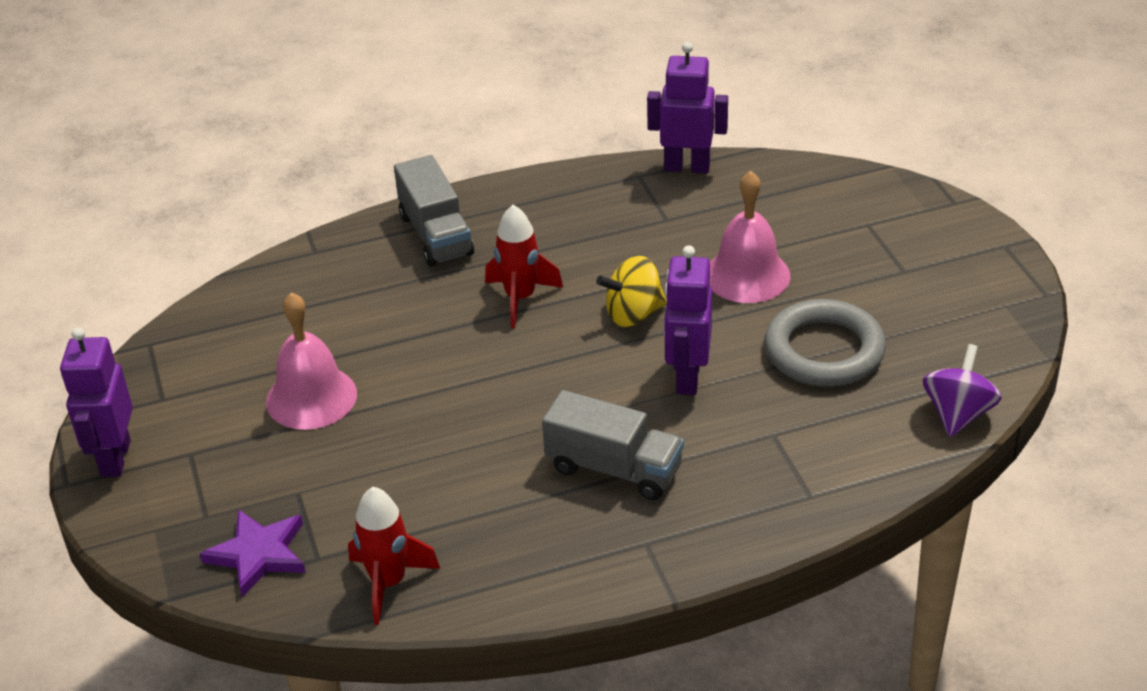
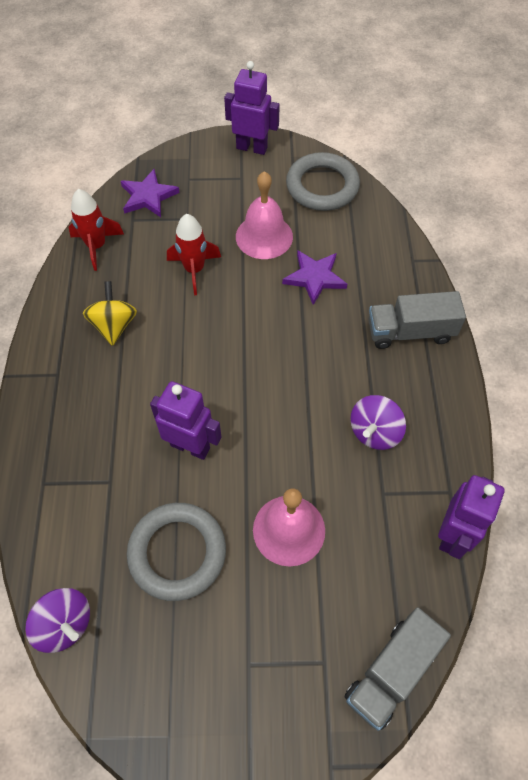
camera: 105 degrees right, 20 degrees up
red rocket [485,205,563,328] -> red rocket moved to [167,214,221,295]
grey truck [542,390,684,500] -> grey truck moved to [345,607,451,731]
yellow spinning top [596,256,667,327] -> yellow spinning top moved to [83,281,137,346]
none -> purple star [282,250,347,305]
none -> grey ring [286,152,360,211]
none -> purple spinning top [350,395,406,450]

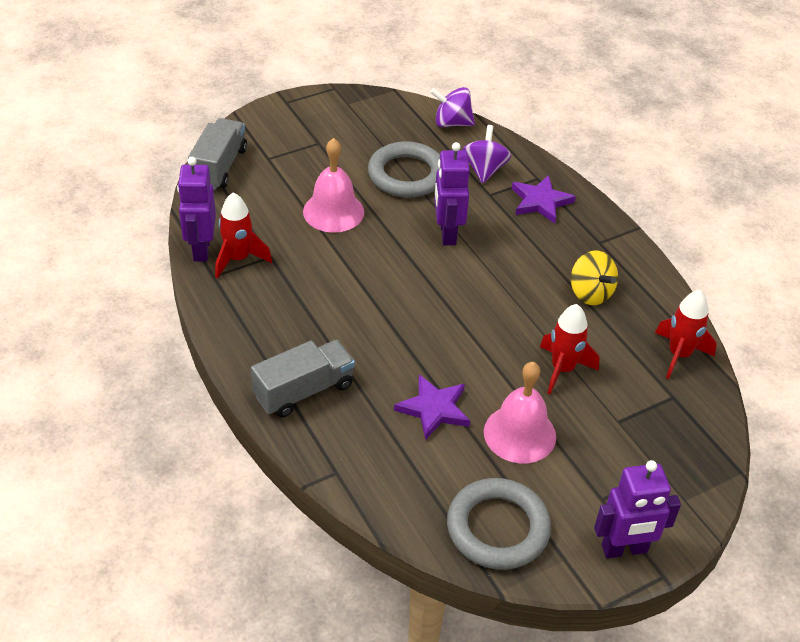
camera: 150 degrees right, 15 degrees down
purple star [121,169,180,217] -> purple star moved to [512,175,576,224]
purple robot [150,381,221,460] -> purple robot turned 90 degrees clockwise [434,142,470,245]
purple spinning top [350,395,406,450] -> purple spinning top moved to [462,125,511,184]
none -> red rocket [215,192,272,279]

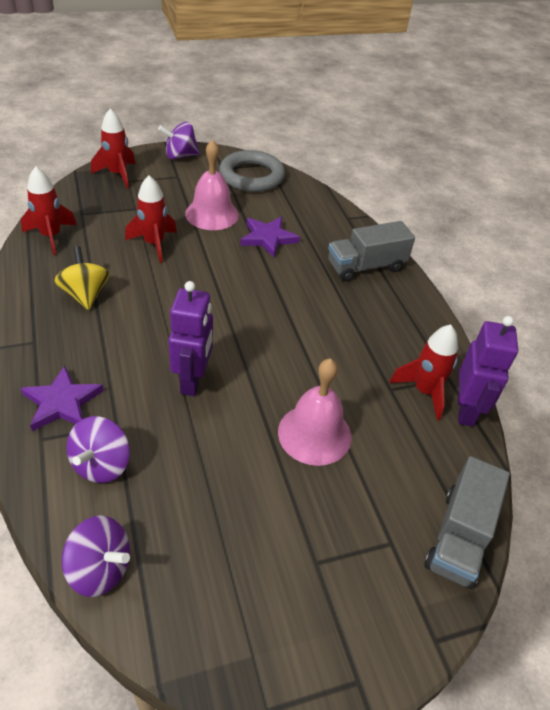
camera: 170 degrees left, 0 degrees up
grey ring [368,141,440,198] -> none
purple robot [594,460,681,558] -> purple spinning top [158,122,200,159]
none -> red rocket [91,108,136,188]

